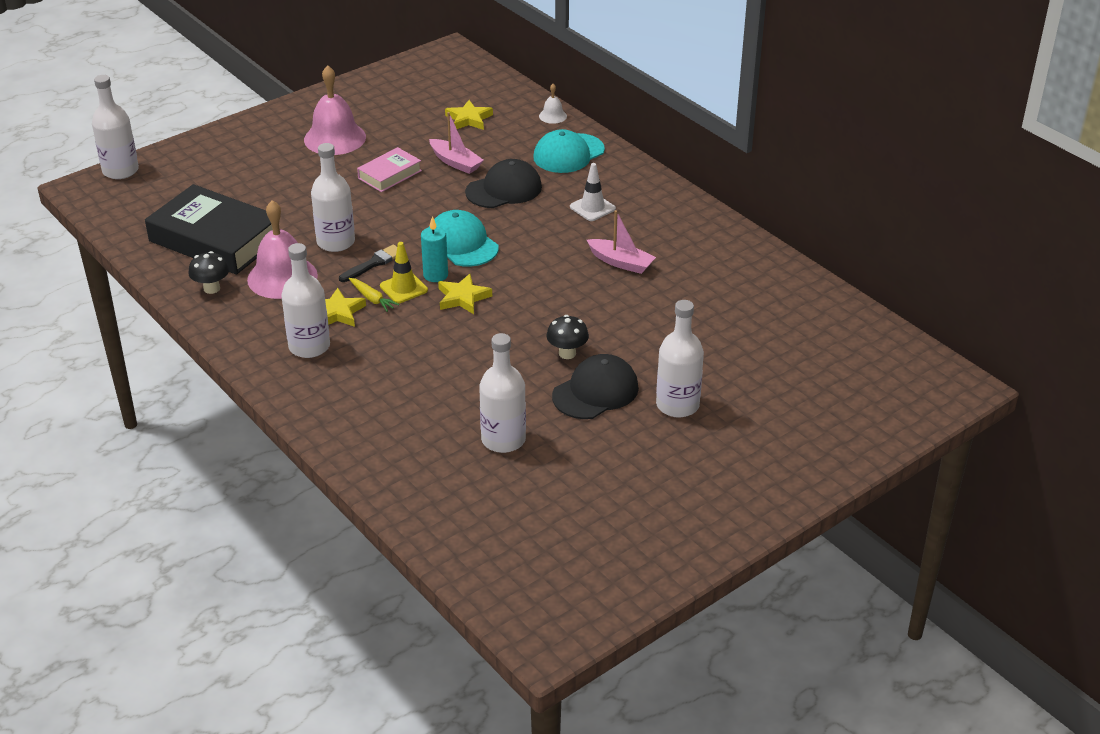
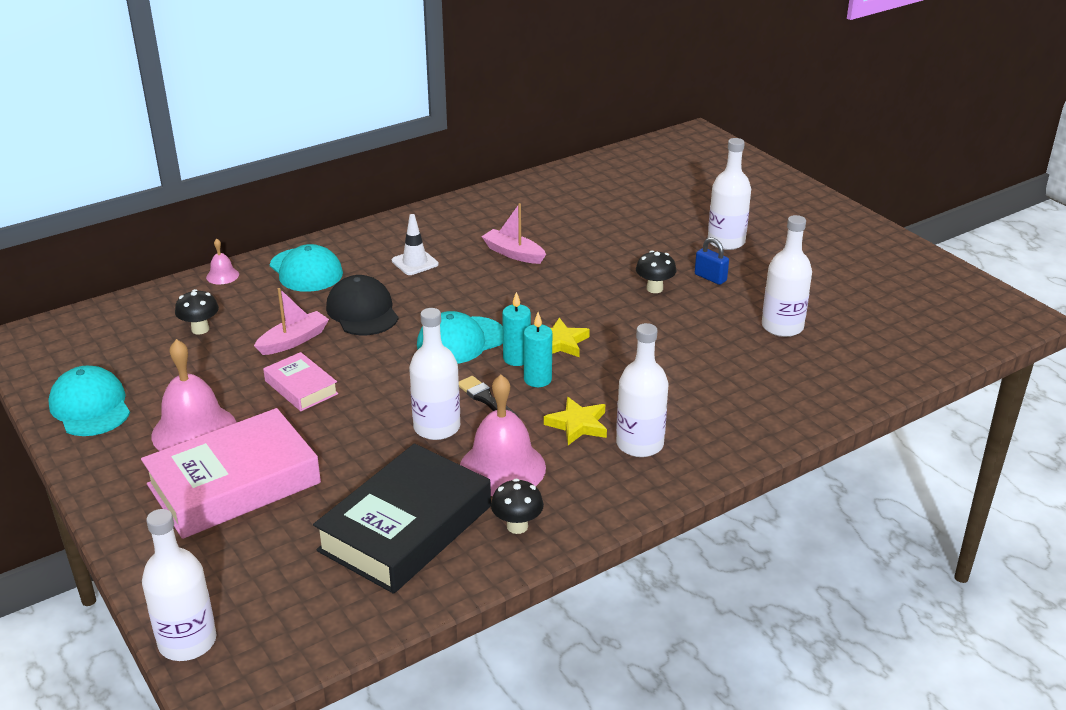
camera: 85 degrees left, 5 degrees down
yellow carrot [349,278,399,312] -> none
yellow traffic cone [380,242,428,303] -> turquoise candle [524,312,552,387]
yellow star [445,100,493,130] -> black mushroom [175,289,219,335]
white bell [539,84,567,124] -> pink bell [206,239,239,284]
black cap [552,354,639,419] -> blue padlock [695,237,729,285]
pink boat [587,210,656,274] -> pink boat turned 90 degrees counterclockwise [481,203,546,264]
none -> turquoise cap [48,366,130,436]
none -> pink book [141,408,321,539]

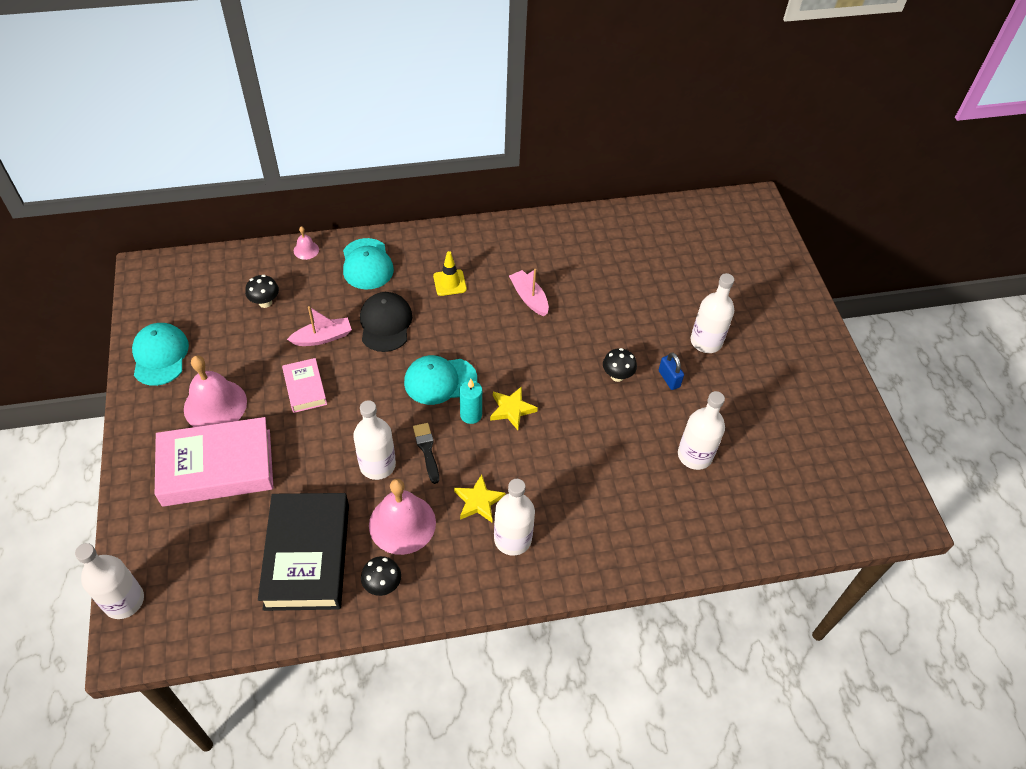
camera: 20 degrees right, 20 degrees up
black book [313,443,491,594] -> black book turned 60 degrees counterclockwise [258,493,349,611]
white traffic cone [392,214,439,275] -> yellow traffic cone [433,251,467,296]
turquoise candle [524,312,552,387] -> none

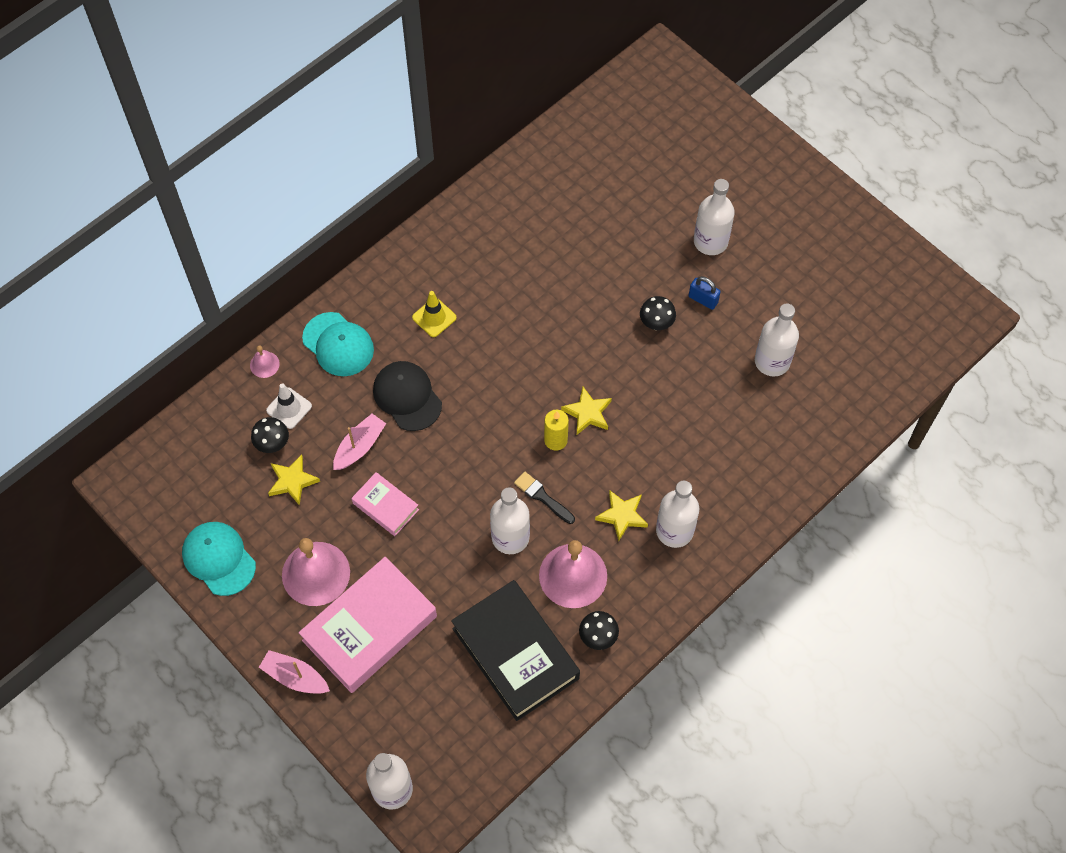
camera: 30 degrees left, 10 degrees up
turquoise cap [404,355,477,405] -> none
turquoise candle [460,379,482,424] -> yellow candle [544,410,569,451]
pink boat [509,269,549,316] -> pink boat moved to [259,650,330,694]
none -> white traffic cone [266,383,312,429]
none -> yellow star [268,454,320,506]

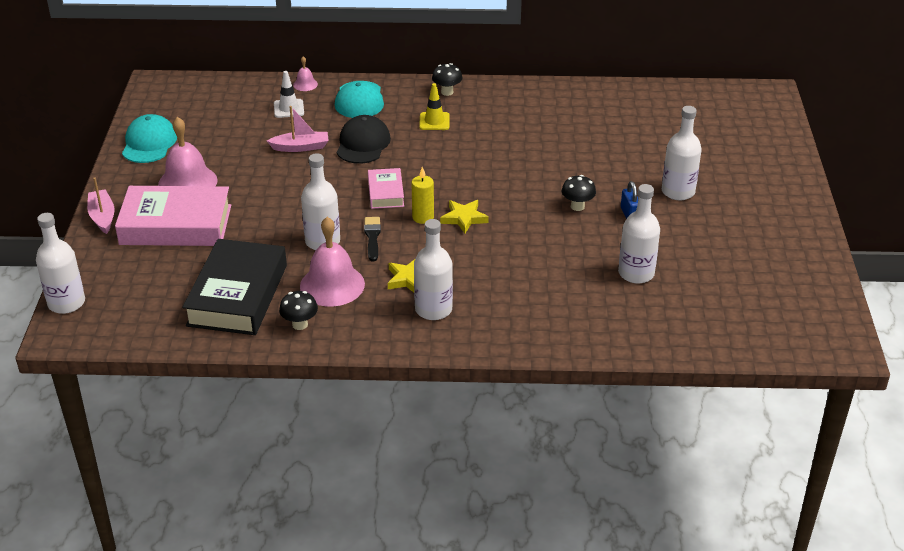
camera: 45 degrees right, 25 degrees down
black mushroom [251,417,289,453] -> black mushroom moved to [432,63,463,96]
yellow star [268,454,320,506] -> none
pink book [352,472,419,536] -> pink book moved to [368,168,404,209]

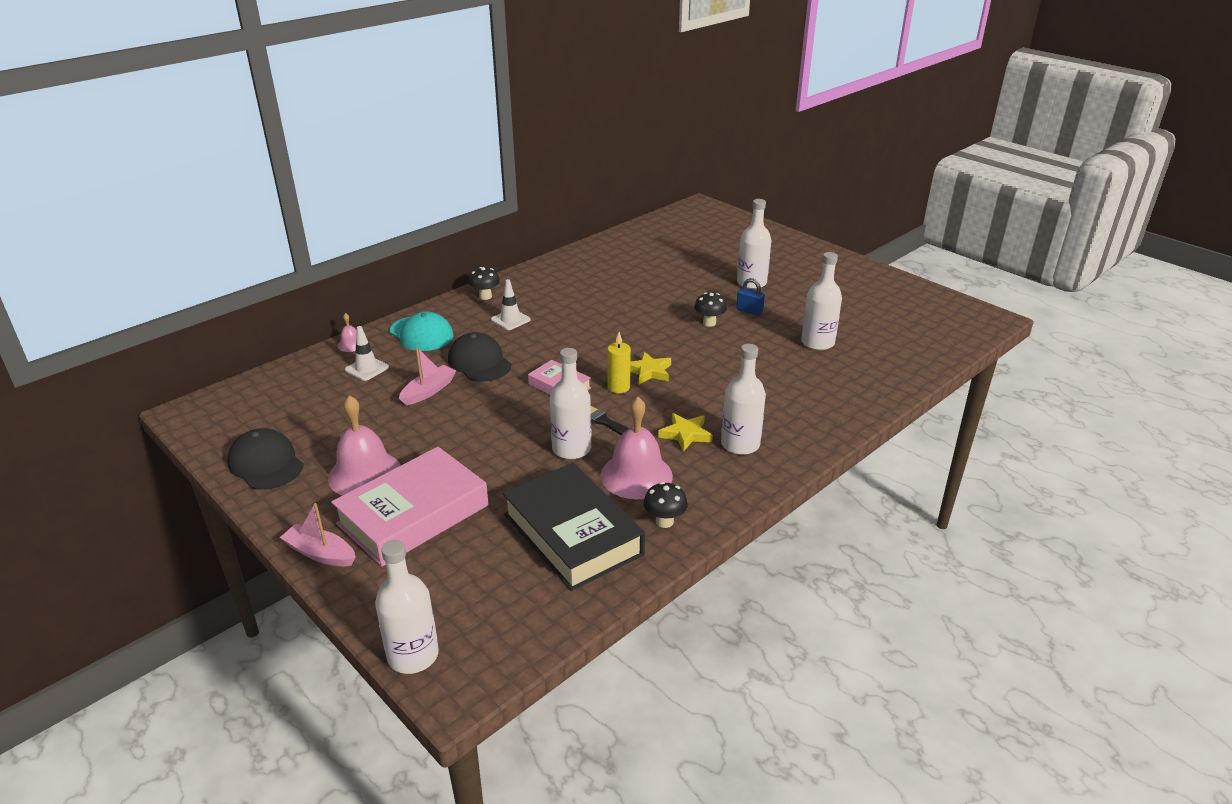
camera: 45 degrees left, 5 degrees down
turquoise cap [122,114,177,163] -> black cap [228,428,304,490]
yellow traffic cone [419,83,450,130] -> white traffic cone [491,279,531,330]

